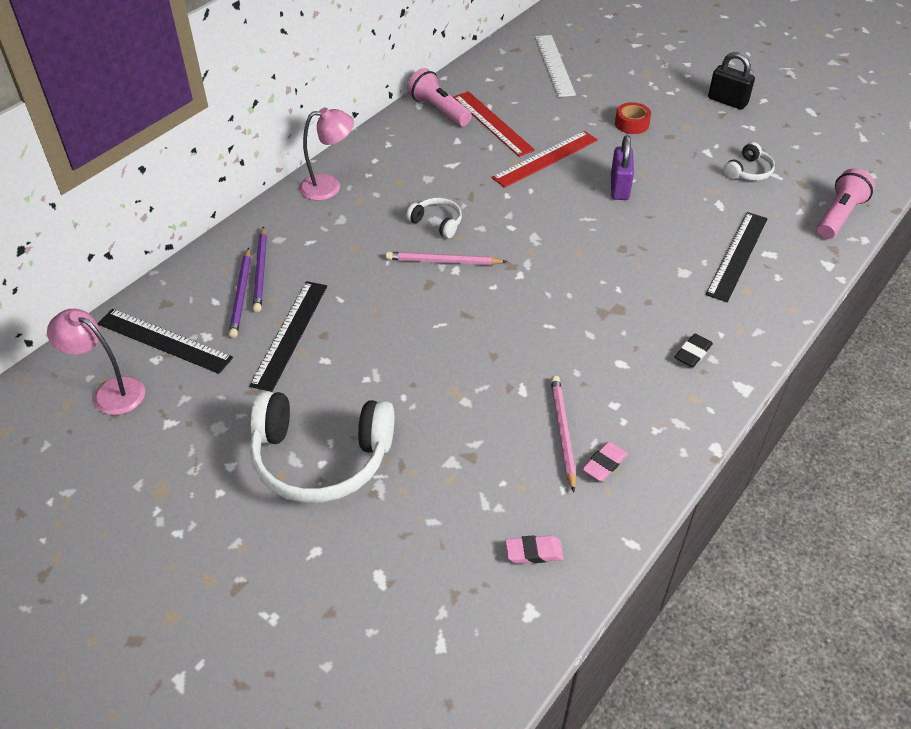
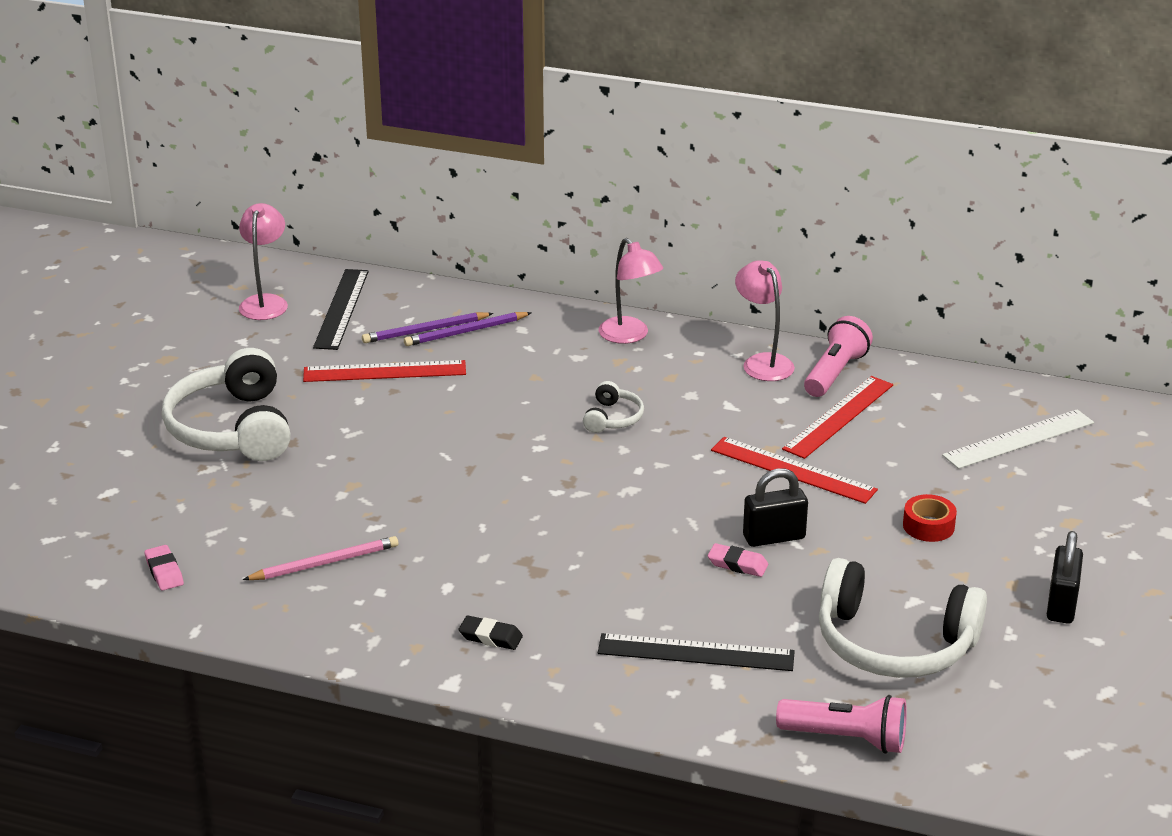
camera: 70 degrees right, 15 degrees down
black ruler [249,281,327,392] -> red ruler [303,360,466,382]
pink pencil [386,252,508,265] -> none
pink eraser [582,442,628,481] -> pink eraser moved to [708,543,768,577]
purple padlock [611,135,634,200] -> black padlock [743,468,808,547]
white headphones [723,142,775,181] -> white headphones [819,558,987,678], size x2.16
none -> pink lamp [735,260,795,381]

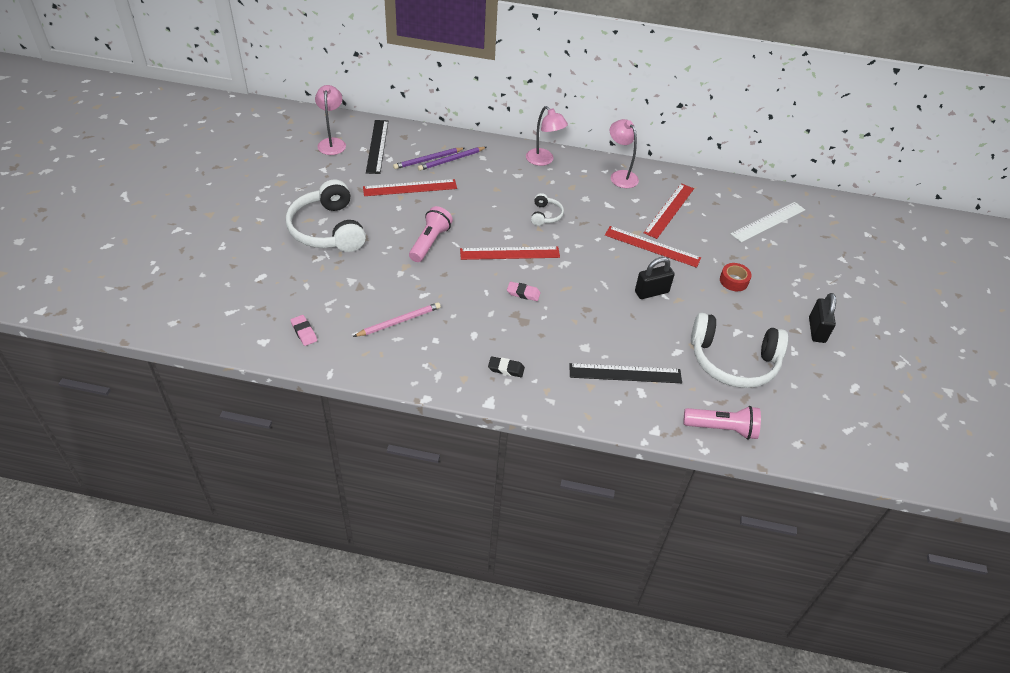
camera: 10 degrees left, 15 degrees up
pink eraser [708,543,768,577] -> pink eraser moved to [507,282,541,301]
pink flashlight [804,316,873,397] -> pink flashlight moved to [409,206,453,262]
none -> red ruler [460,246,560,260]

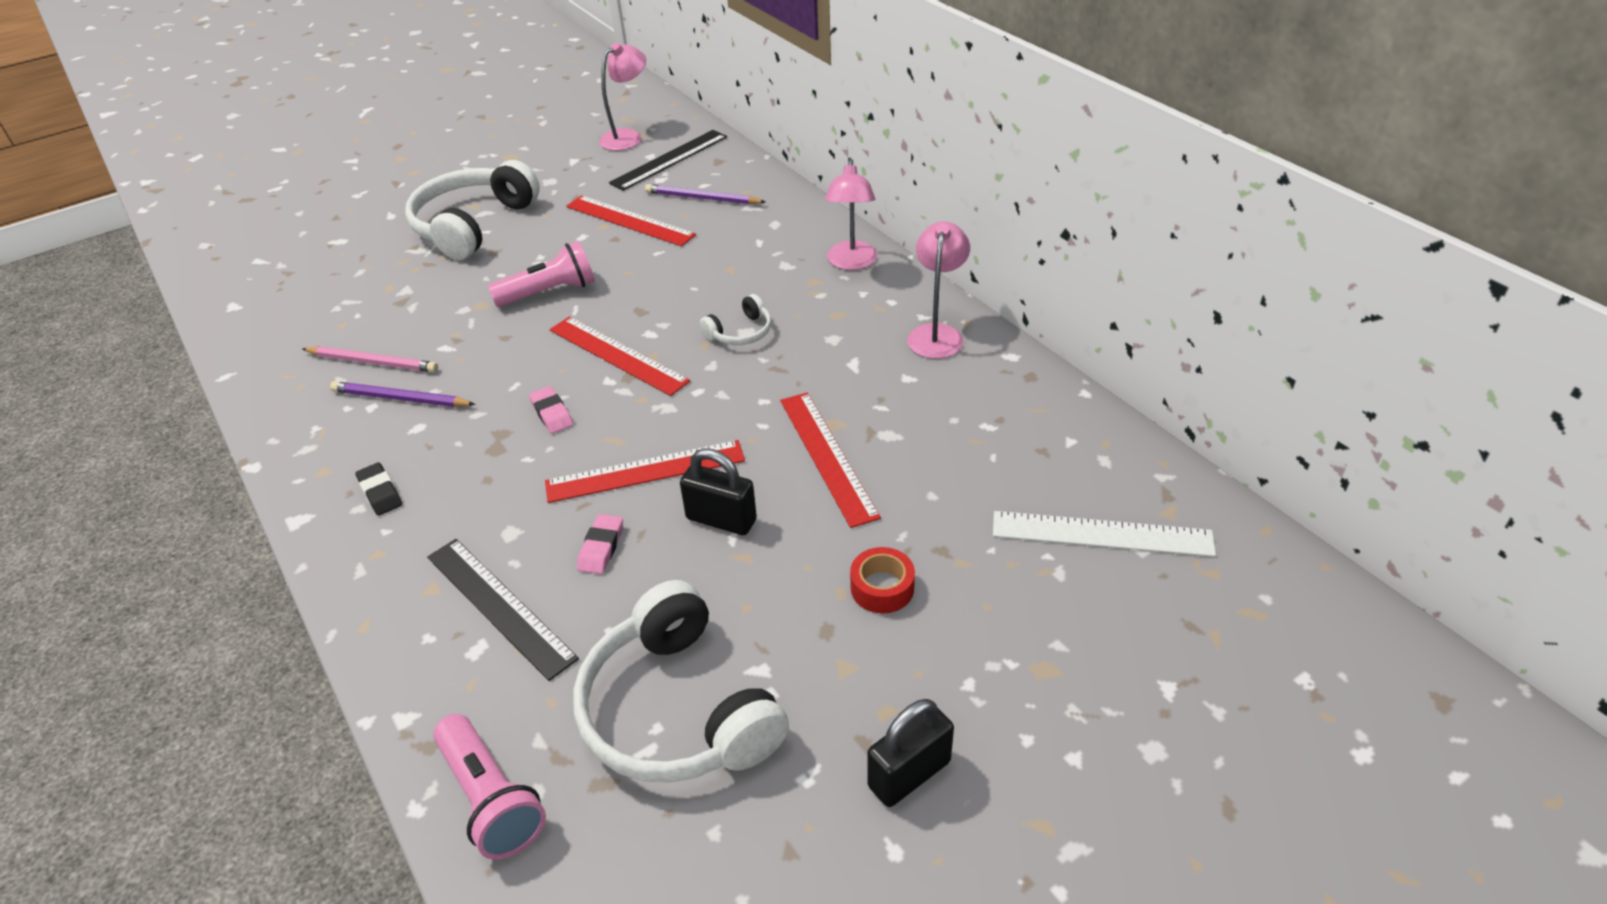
camera: 50 degrees right, 5 degrees down
pink eraser [290,315,317,346] -> pink eraser moved to [577,514,623,574]
purple pencil [418,147,486,171] -> purple pencil moved to [330,381,476,407]
red ruler [644,183,694,239] -> red ruler moved to [545,440,745,503]

